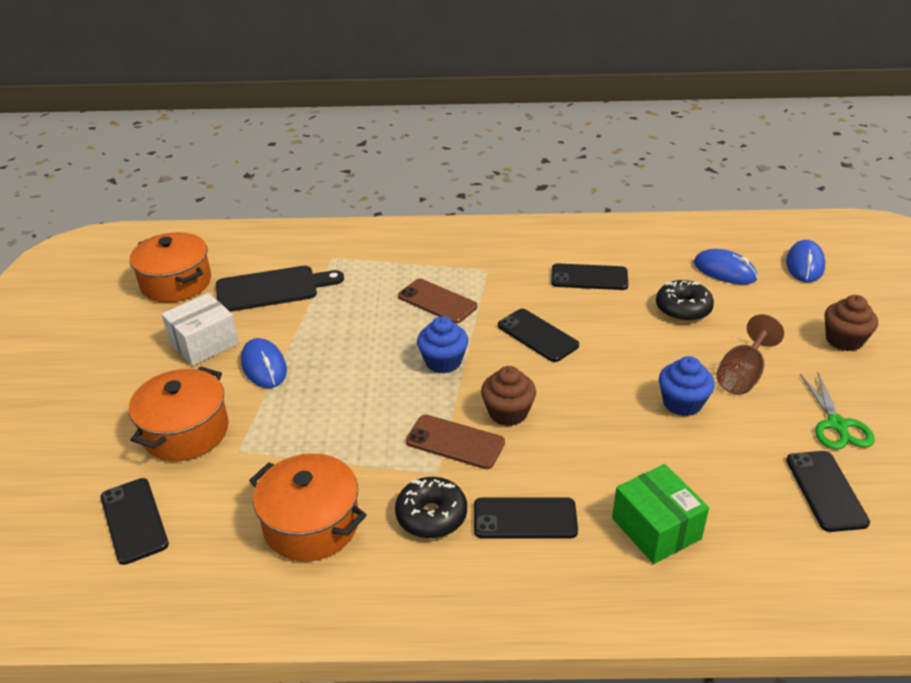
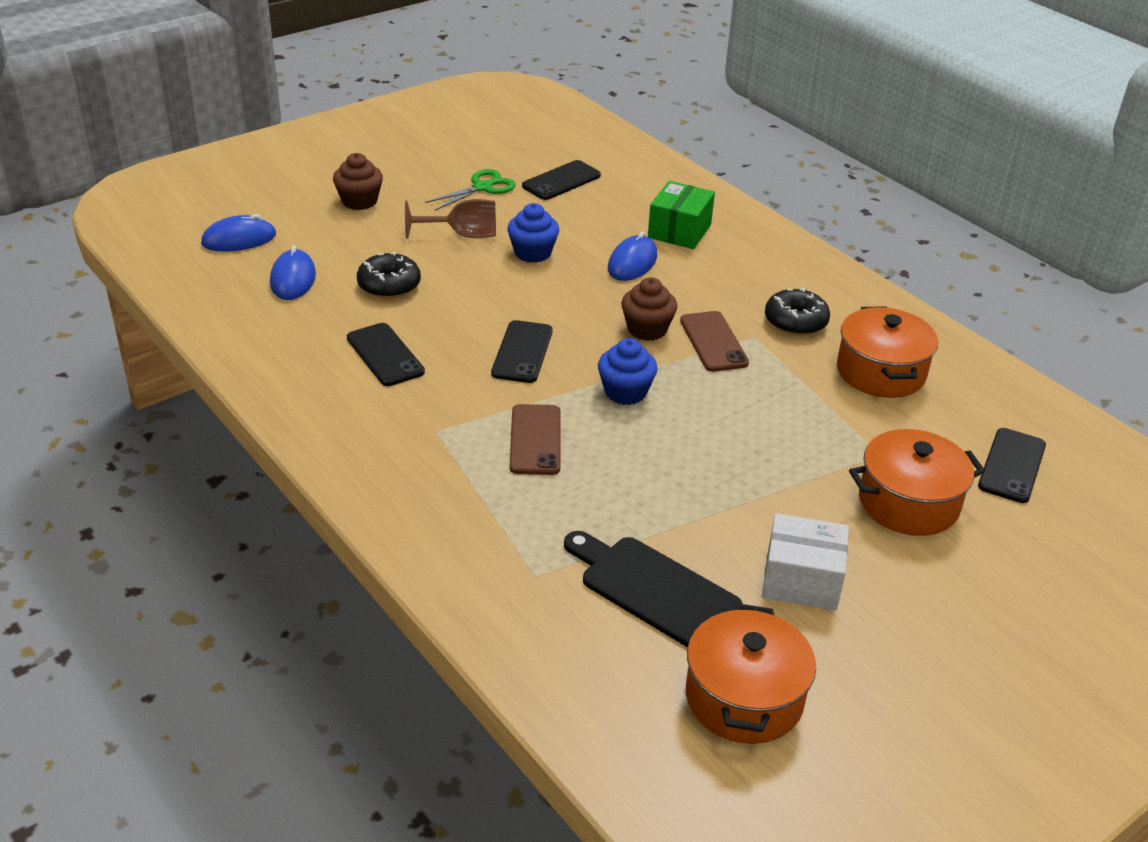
camera: 130 degrees left, 0 degrees up
blue mouse [241,338,287,388] -> blue mouse moved to [608,231,657,281]
black phone [474,497,578,539] -> none

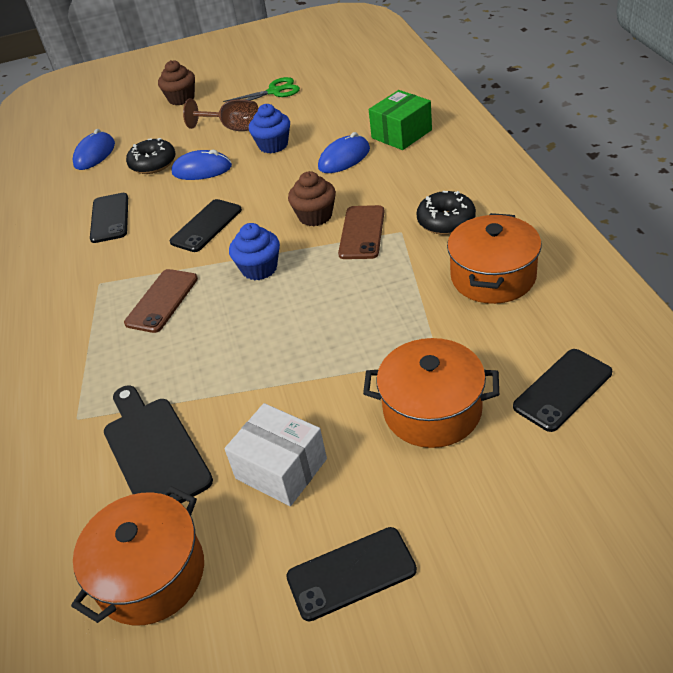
camera: 30 degrees right, 5 degrees up
blue mouse [201,214,276,252] -> blue mouse moved to [171,150,232,180]
black phone [522,160,601,200] -> black phone moved to [286,527,417,622]

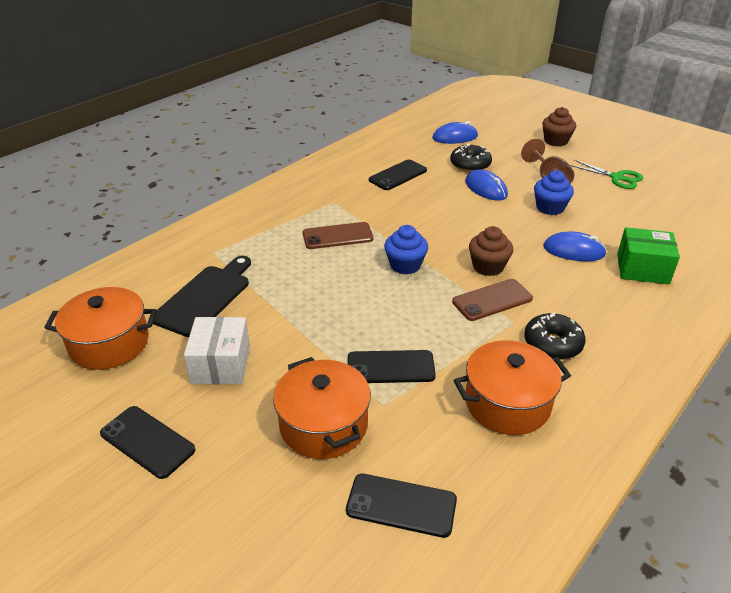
camera: 50 degrees right, 5 degrees down
black phone [170,199,242,252] -> black phone moved to [348,350,436,383]

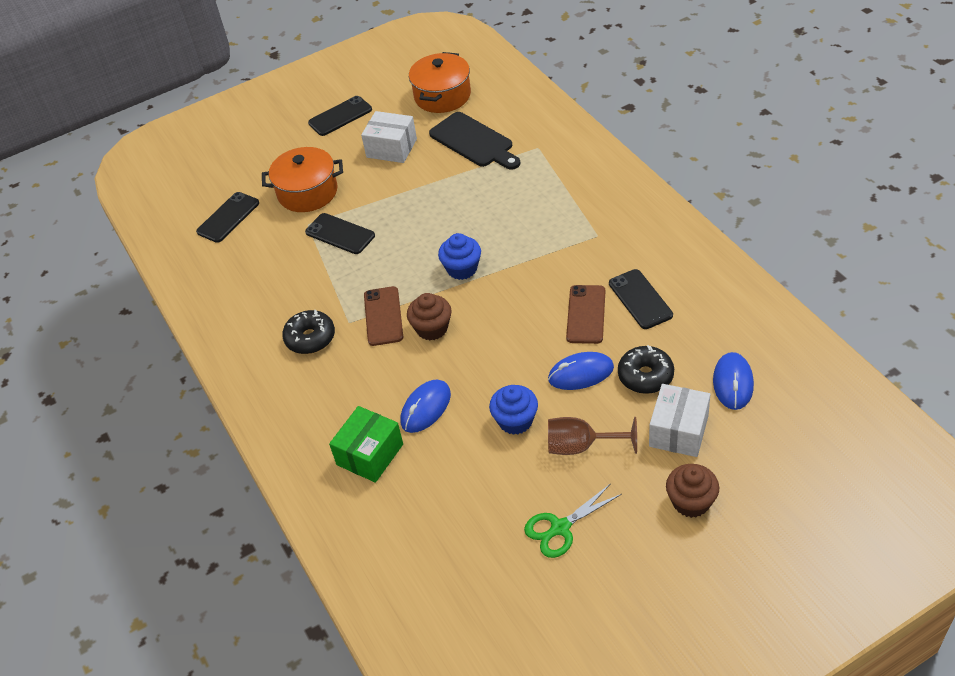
camera: 115 degrees right, 10 degrees up
brown phone [303,222,374,249] -> brown phone moved to [566,285,605,344]
black phone [348,350,436,383] -> black phone turned 75 degrees counterclockwise [305,213,375,254]
orange pot [454,340,571,435] -> none
none -> white box [649,384,710,457]

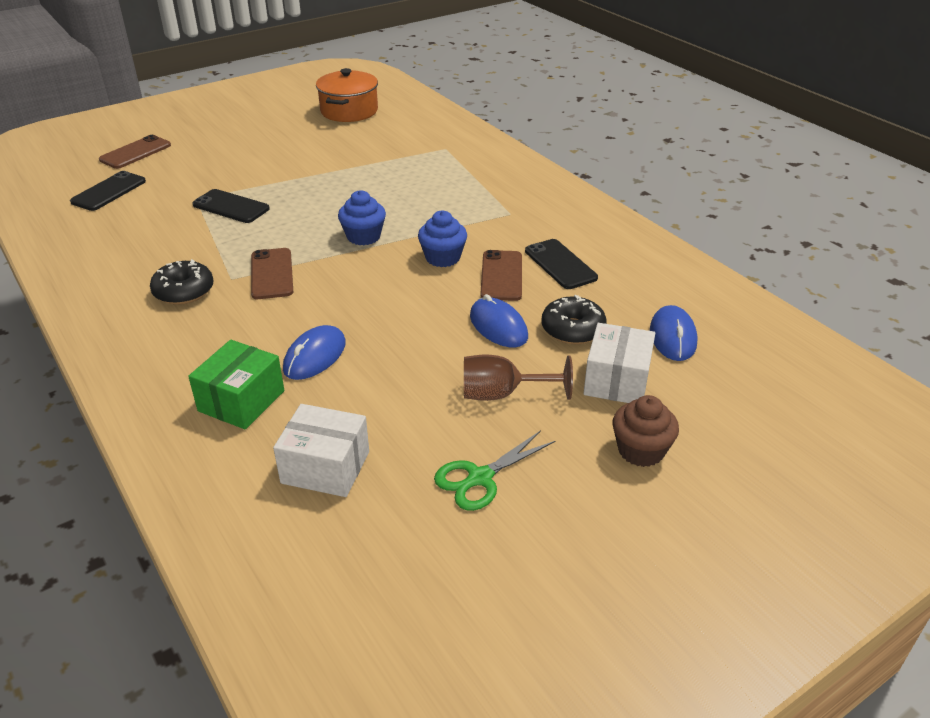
camera: 10 degrees left, 10 degrees down
orange pot [262,147,343,212] -> none
black phone [308,96,372,136] -> none
white box [361,111,417,163] -> white box moved to [273,404,369,497]
brown cupcake [407,293,451,340] -> none
black cutting board [429,112,520,170] -> none
blue cupcake [489,385,538,435] -> blue cupcake moved to [418,211,467,267]
blue mouse [548,352,614,390] -> blue mouse turned 75 degrees clockwise [470,294,528,348]
none -> brown phone [99,135,171,169]

